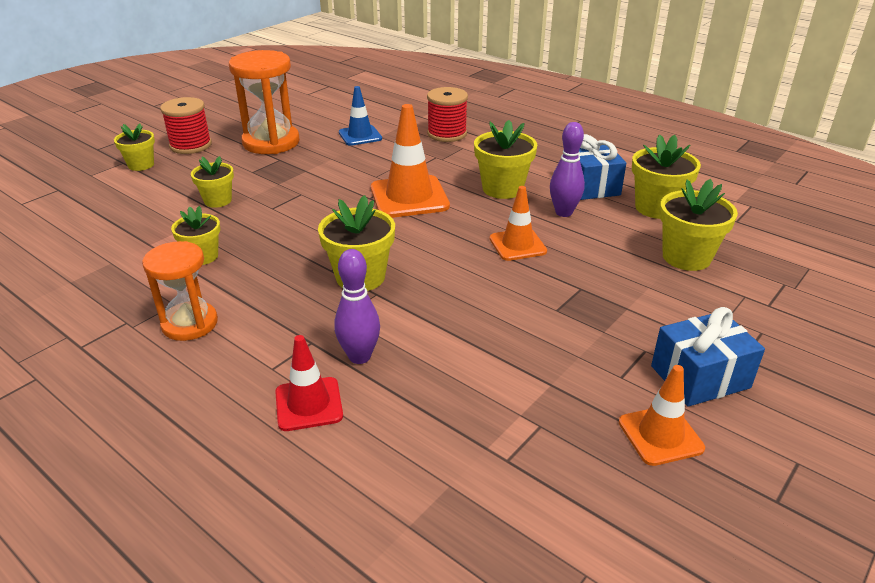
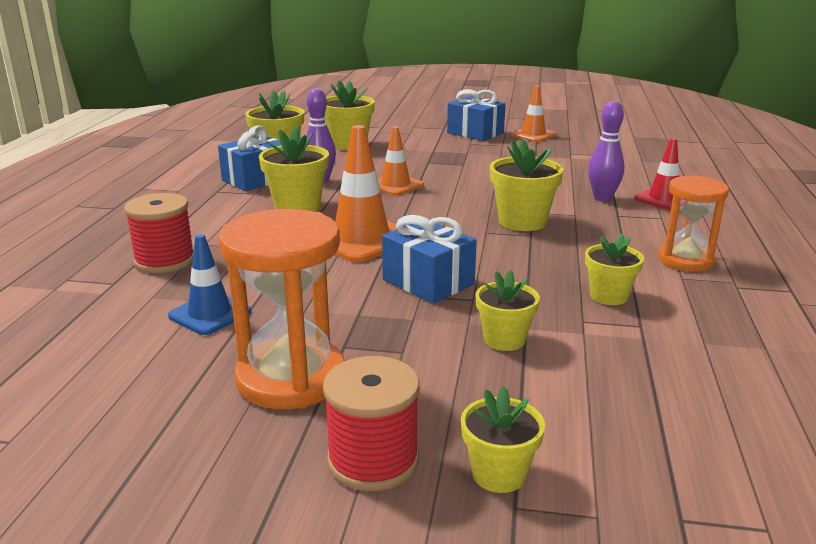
camera: 120 degrees left, 10 degrees down
none -> blue gift [382,215,477,304]

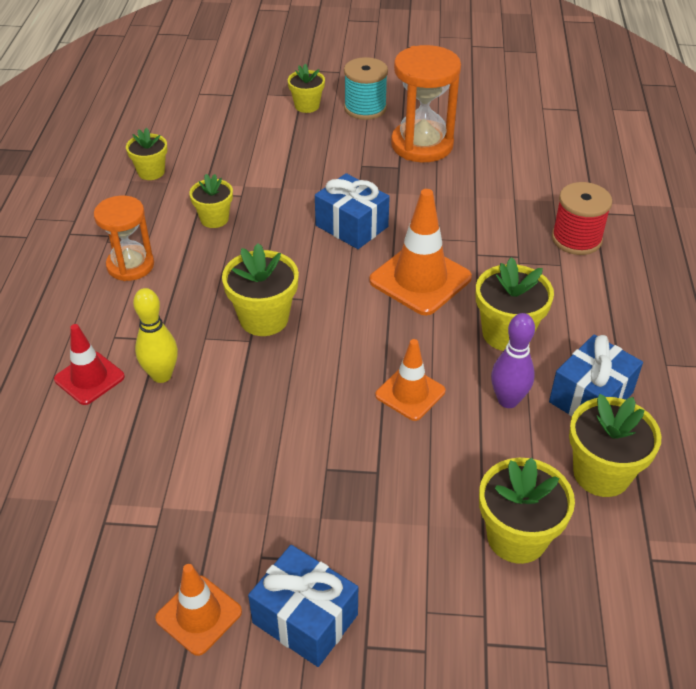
camera: 175 degrees right, 20 degrees up
blue traffic cone [168,234,251,335] -> none
red spool [323,356,420,491] -> turquoise spool [344,57,388,120]
yellow flower pot [476,270,540,351] -> yellow flower pot moved to [126,128,167,180]
purple bowling pin [588,101,624,202] -> yellow bowling pin [133,288,178,383]

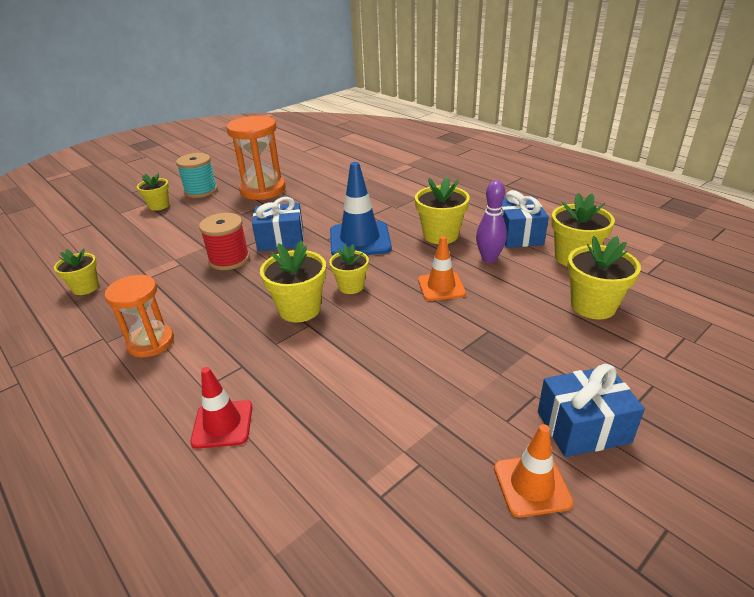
camera: 45 degrees left, 10 degrees down
yellow bowling pin [133,288,178,383] -> none
yellow flower pot [189,174,233,228] -> yellow flower pot moved to [329,244,369,294]
orange traffic cone [369,189,472,315] -> blue traffic cone [330,162,392,256]
red spool [552,182,612,255] -> red spool moved to [199,213,250,270]

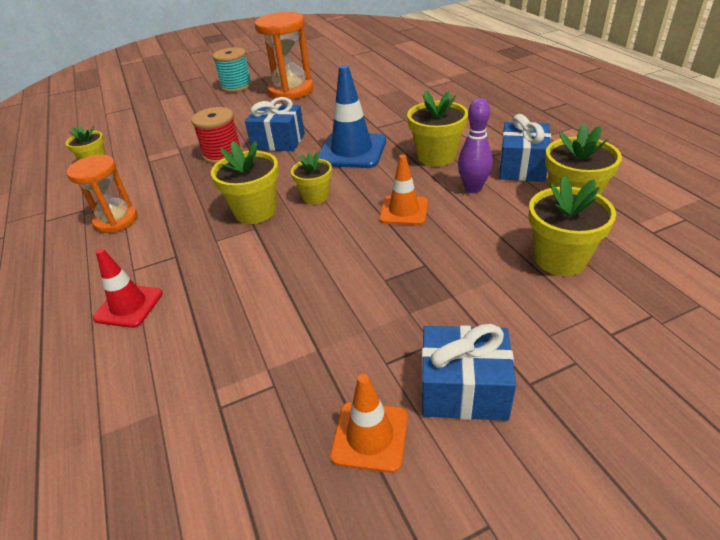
camera: 20 degrees right, 5 degrees up
yellow flower pot [137,173,169,211] -> none

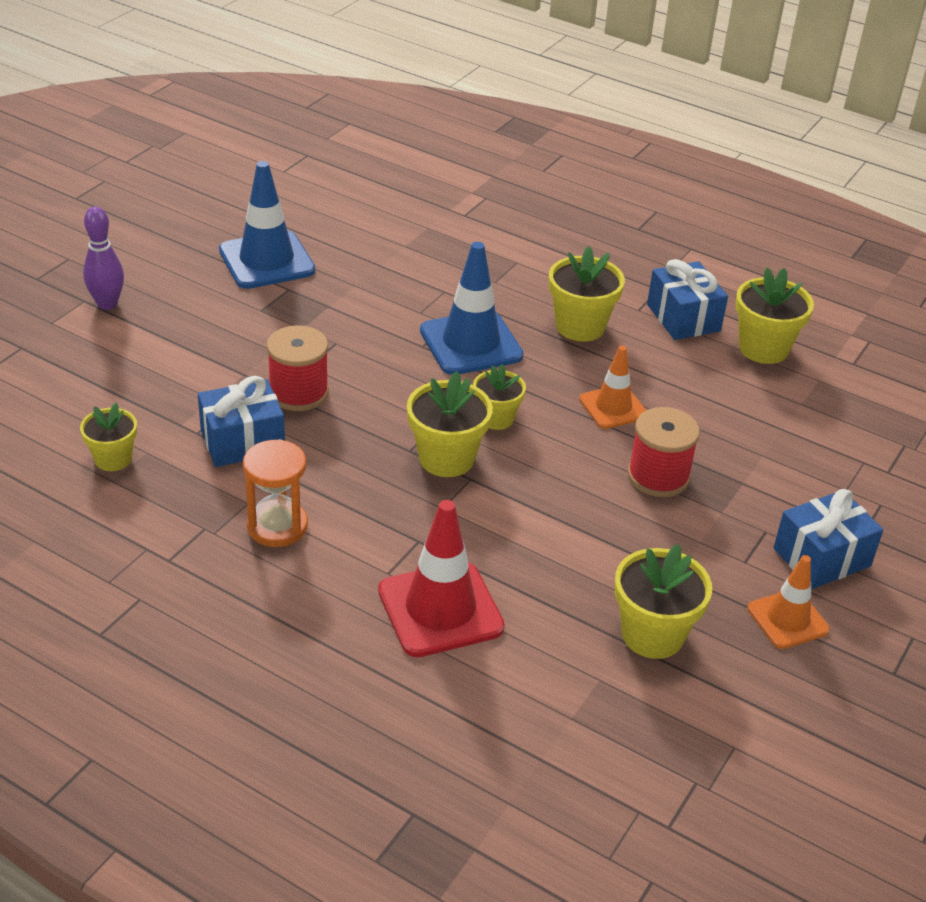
camera: 40 degrees left, 0 degrees up
red traffic cone [93,248,163,328] -> red traffic cone [378,500,505,657], size x1.63
turquoise spool [212,47,252,93] -> none
blue gift [245,97,305,151] -> blue gift moved to [198,376,285,467]
orange hourglass [255,12,314,100] -> blue traffic cone [219,161,315,289]
purple bowling pin [458,98,493,193] -> purple bowling pin moved to [83,207,124,310]
yellow flower pot [529,176,616,276] -> yellow flower pot moved to [615,544,712,659]
none -> red spool [628,407,700,497]

